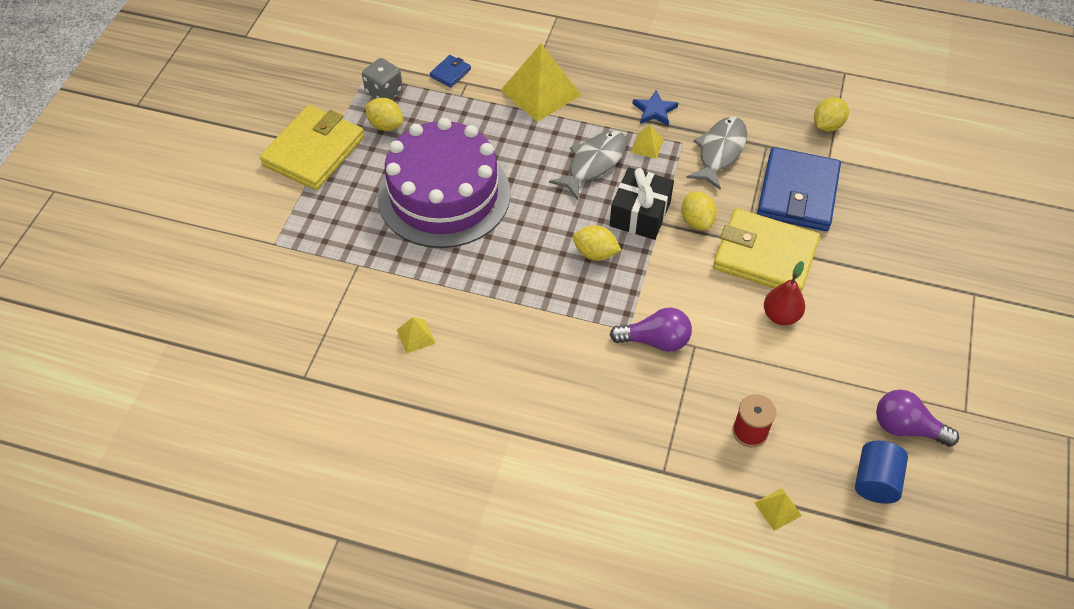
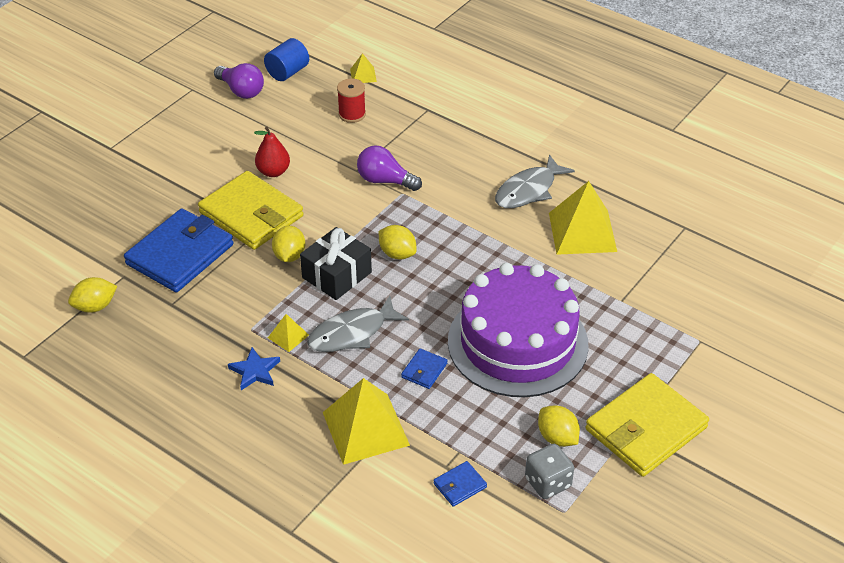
camera: 160 degrees left, 10 degrees down
yellow pyramid [397,317,436,354] -> yellow pyramid [549,181,617,255], size x2.20
grey fish [686,116,747,190] -> grey fish moved to [495,155,575,208]
none -> blue wallet [401,348,448,389]

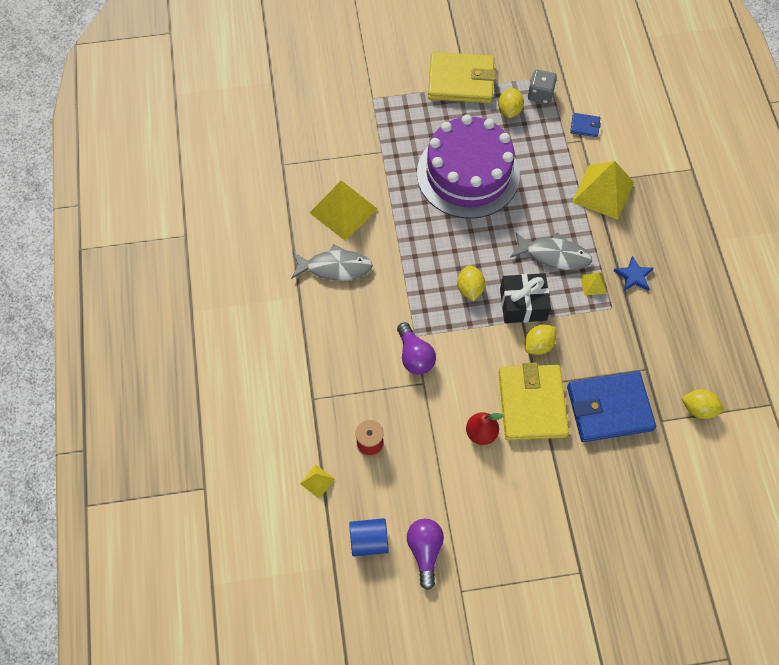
camera: 135 degrees left, 20 degrees up
blue wallet [401,348,448,389] -> none

